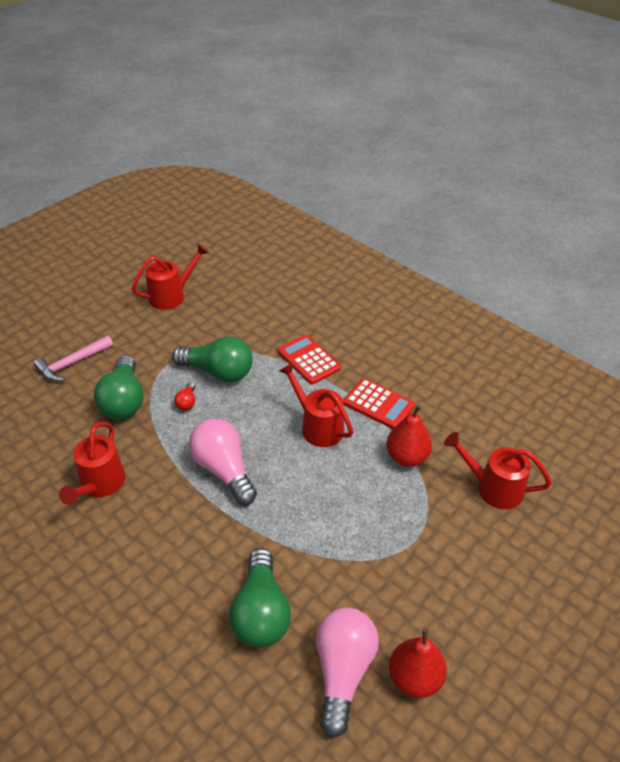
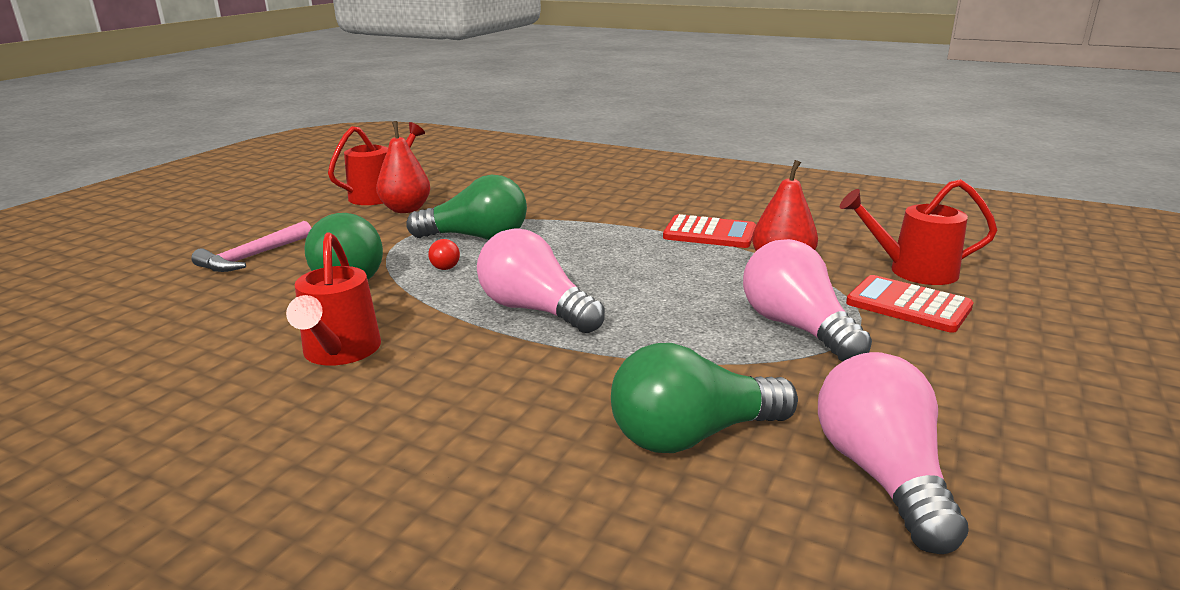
camera: 15 degrees left, 20 degrees down
green light bulb [229,548,291,648] -> green light bulb turned 90 degrees clockwise [611,343,798,453]
red calculator [278,335,341,384] -> red calculator moved to [846,275,973,333]
red watering can [279,363,353,447] -> none
red pear [389,628,447,698] -> red pear moved to [376,121,430,213]
none -> pink light bulb [743,239,872,361]

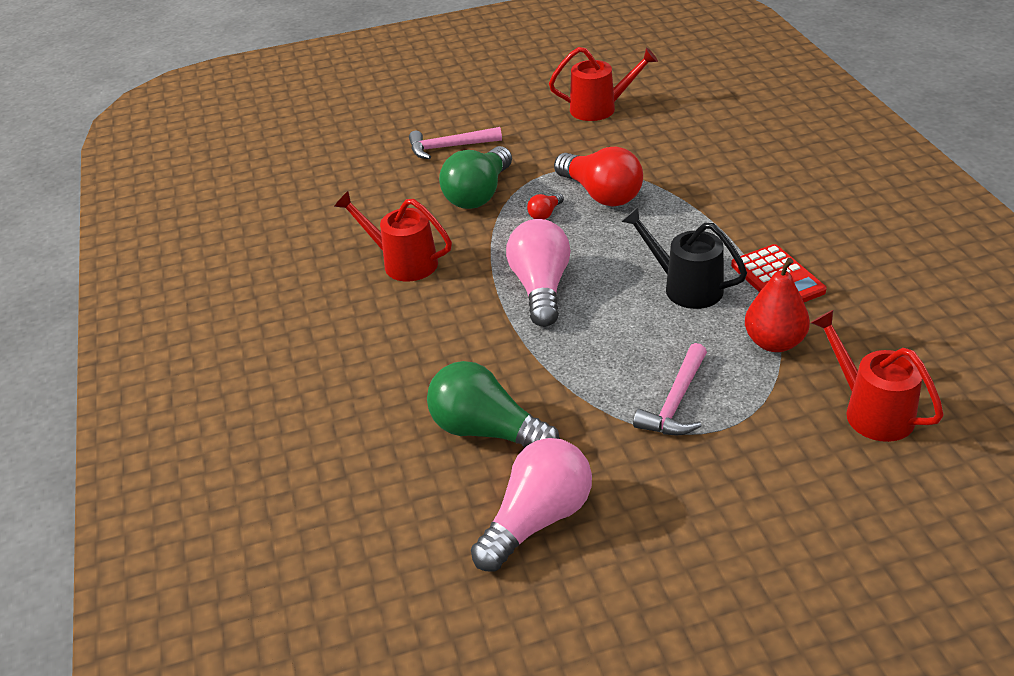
camera: 50 degrees right, 15 degrees up
red watering can [286,232,381,366] -> red watering can turned 75 degrees clockwise [334,191,452,281]
red pear [376,121,430,213] -> none
green light bulb [406,175,527,240] -> red light bulb [554,146,643,207]
pink light bulb [743,239,872,361] -> pink hammer [633,343,707,435]
red calculator [846,275,973,333] -> none
none -> black watering can [621,207,747,309]

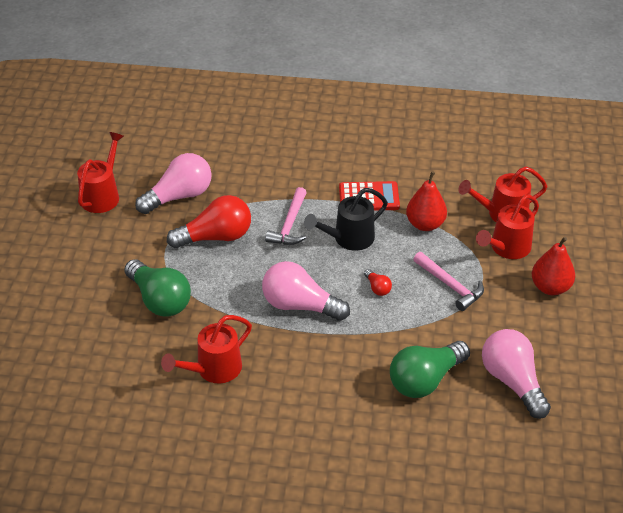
camera: 70 degrees left, 5 degrees up
pink hammer [409,127,502,159] -> pink hammer moved to [265,187,307,245]
red light bulb [527,193,564,220] -> red light bulb moved to [364,269,392,296]
none -> pink light bulb [135,153,212,214]
none -> red watering can [476,195,539,259]
none -> red pear [532,237,575,295]

